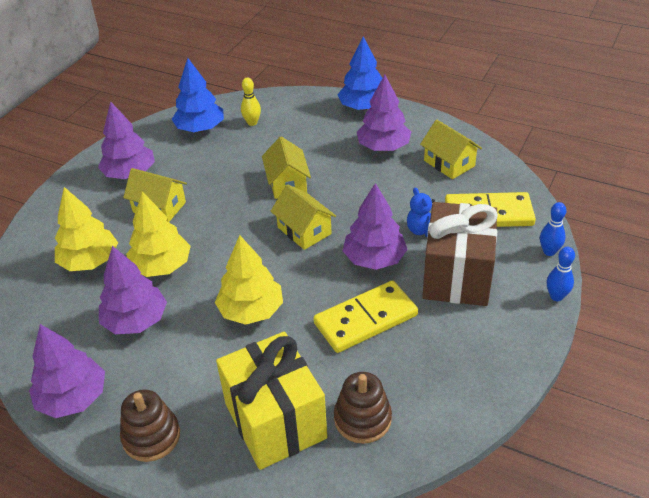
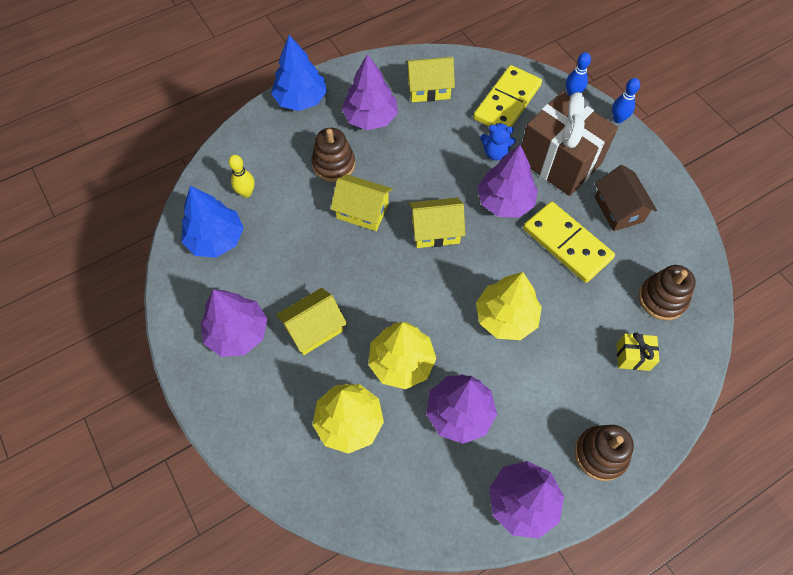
camera: 60 degrees left, 20 degrees up
yellow gift [216,331,327,470] -> yellow gift [617,332,659,371], size x0.42
yellow domino [314,281,418,353] -> yellow domino turned 45 degrees counterclockwise [523,202,615,283]
none -> brown stacking toy [311,128,355,182]
none -> brown house [595,165,657,231]

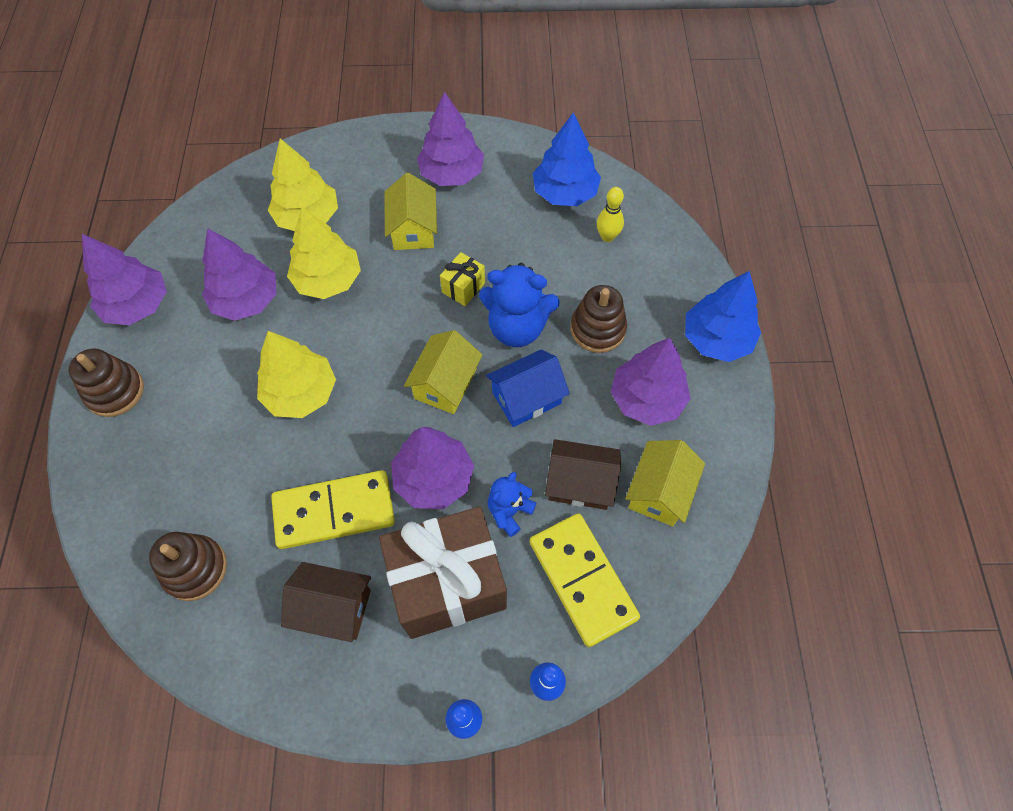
camera: 120 degrees right, 0 degrees up
yellow house [330,175,392,231] -> blue teddy bear [479,263,560,347]
yellow gift [617,332,659,371] -> yellow gift moved to [440,252,485,306]
none -> blue house [486,349,570,427]
none -> brown house [545,439,621,510]

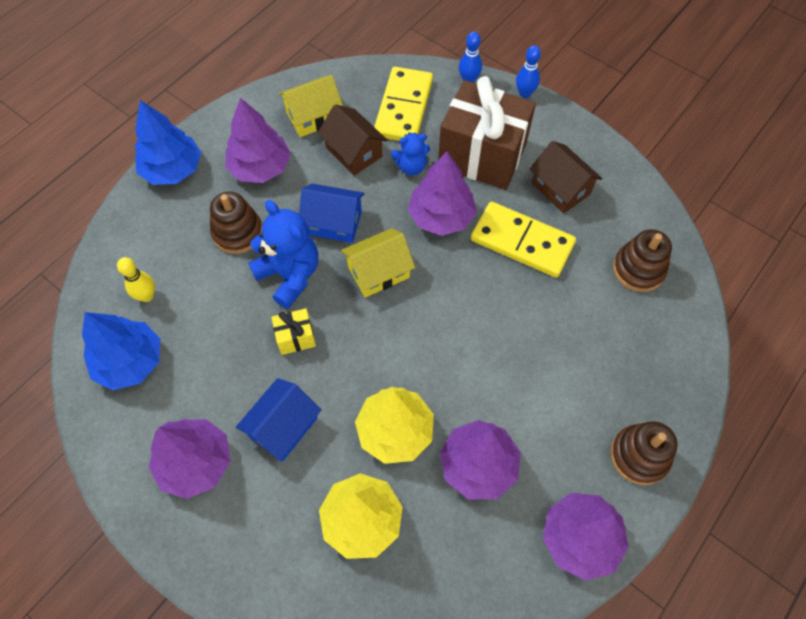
camera: 140 degrees left, 0 degrees up
yellow tree [257,331,336,418] -> none
yellow house [385,173,437,250] -> blue house [236,378,321,462]

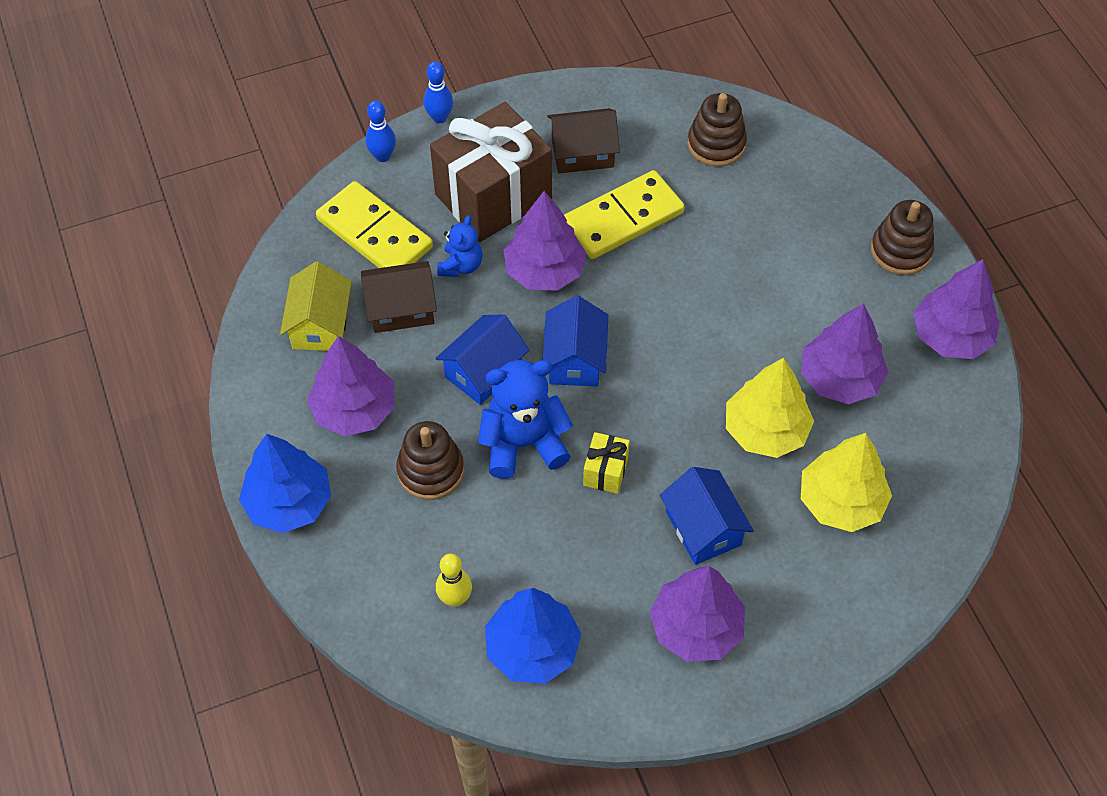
camera: 60 degrees left, 5 degrees down
yellow house [341,228,415,298] -> blue house [543,296,608,386]

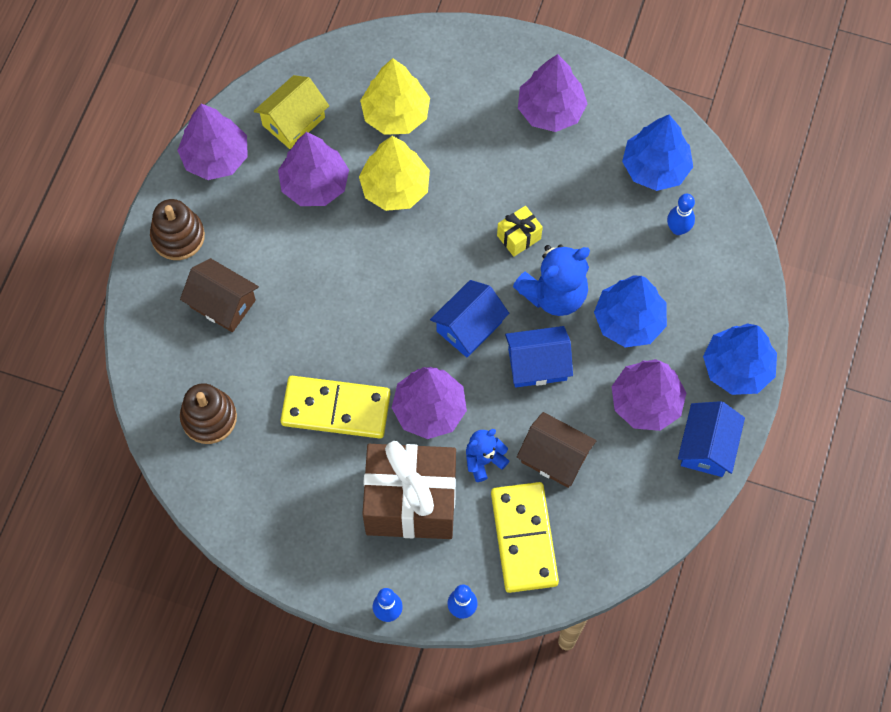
camera: 140 degrees left, 10 degrees up
yellow house [280,261,352,351] -> yellow house moved to [254,75,329,149]
brown stacking toy [396,421,464,500] -> blue tree [594,276,667,347]
yellow bowling pin [436,554,472,607] -> blue bowling pin [667,194,695,235]
blue teddy bear [478,360,573,479] -> blue teddy bear turned 60 degrees counterclockwise [513,245,590,316]
brown house [548,108,620,174] -> brown house moved to [180,258,259,332]
blue house [660,467,754,565] -> blue house moved to [678,401,745,477]

